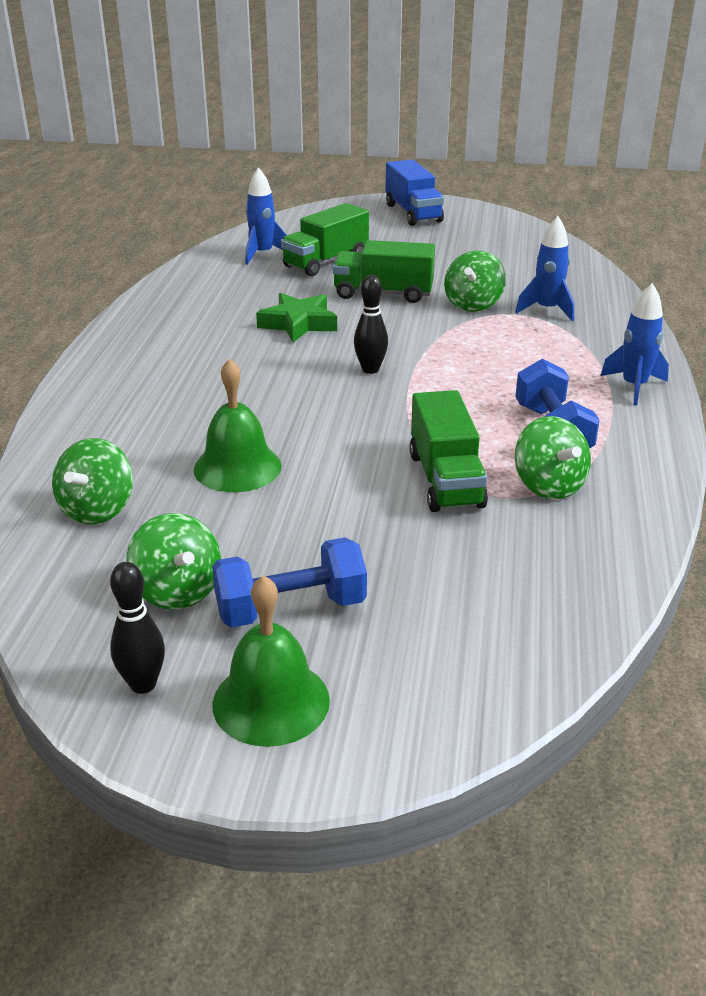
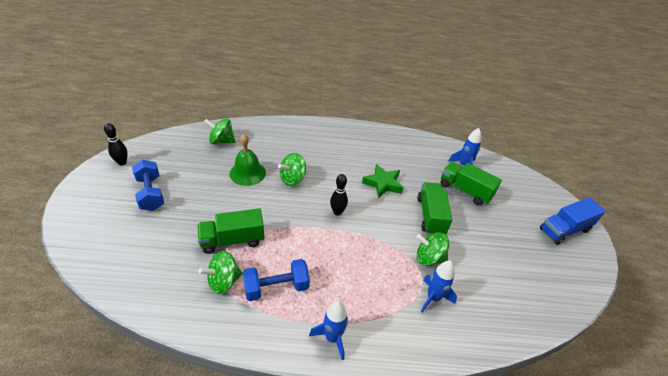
camera: 80 degrees right, 10 degrees up
green spinning top [126,513,221,609] -> green spinning top moved to [278,153,306,186]
green bell [212,575,330,747] -> none

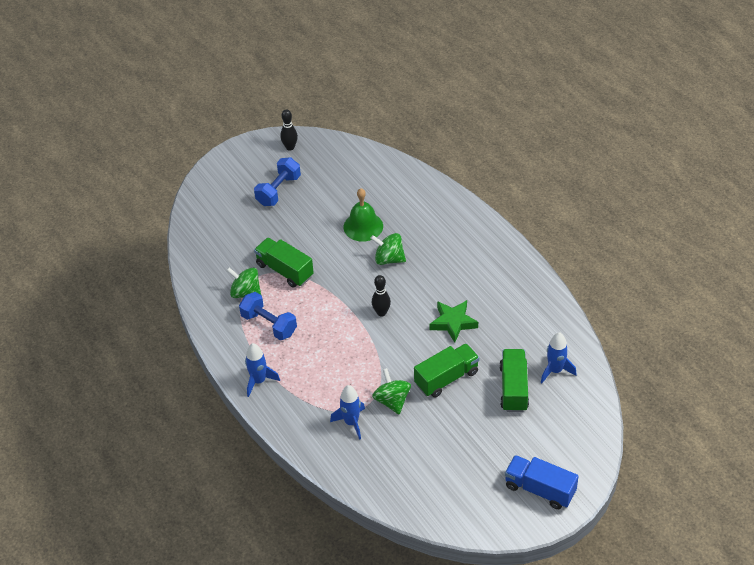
camera: 60 degrees right, 5 degrees up
green spinning top [204,118,236,144] -> none

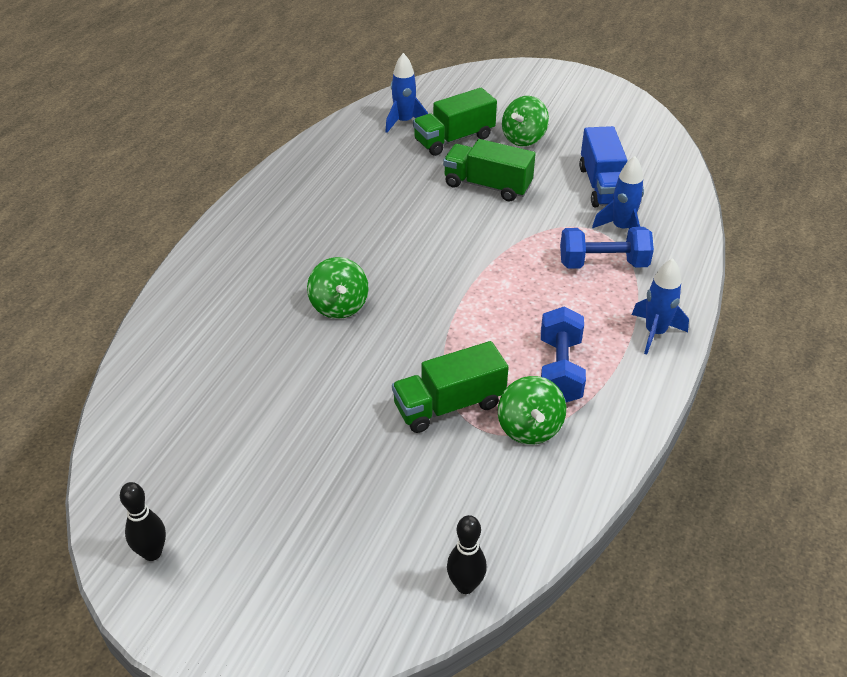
camera: 125 degrees left, 5 degrees down
blue dumbbell [254,157,301,206] -> blue dumbbell moved to [560,227,654,269]
green truck [254,238,314,288] -> green truck turned 60 degrees clockwise [392,341,509,433]
green bell [344,188,383,242] -> none
black bowling pin [372,275,391,317] -> black bowling pin moved to [447,515,487,594]
green spinning top [372,368,411,414] -> green spinning top moved to [502,96,549,146]
green star [429,300,478,343] -> none
blue truck [505,455,579,509] -> blue truck moved to [579,126,627,207]

